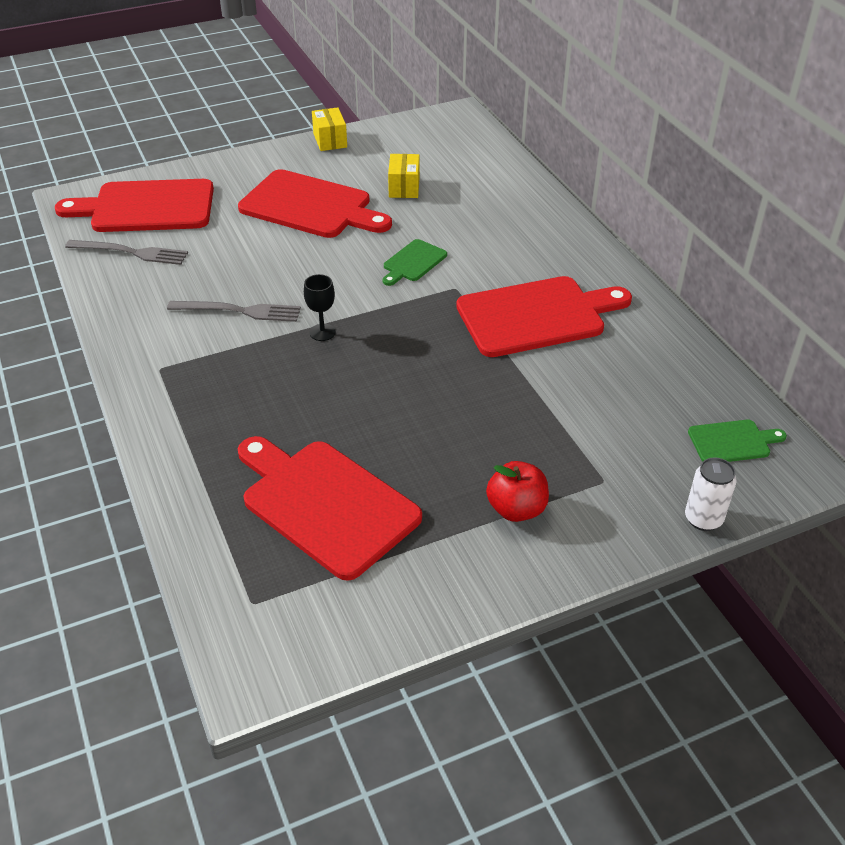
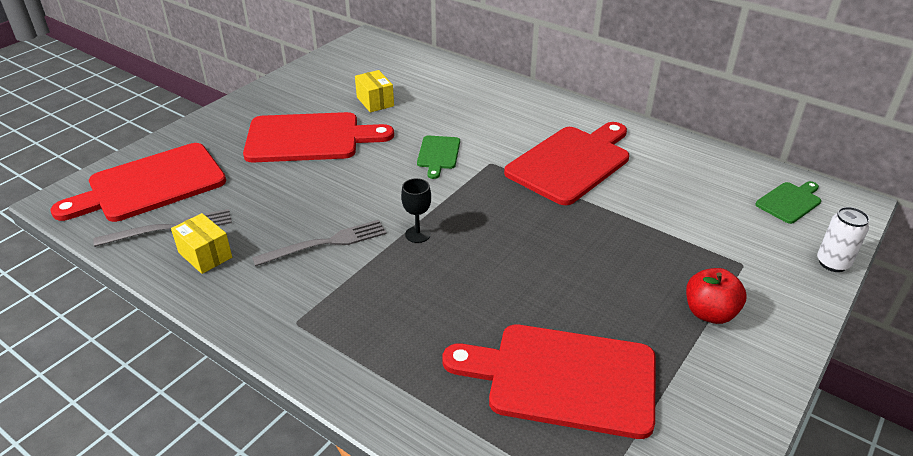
camera: 30 degrees left, 5 degrees down
yellow box [312,107,347,151] -> yellow box moved to [171,213,232,274]

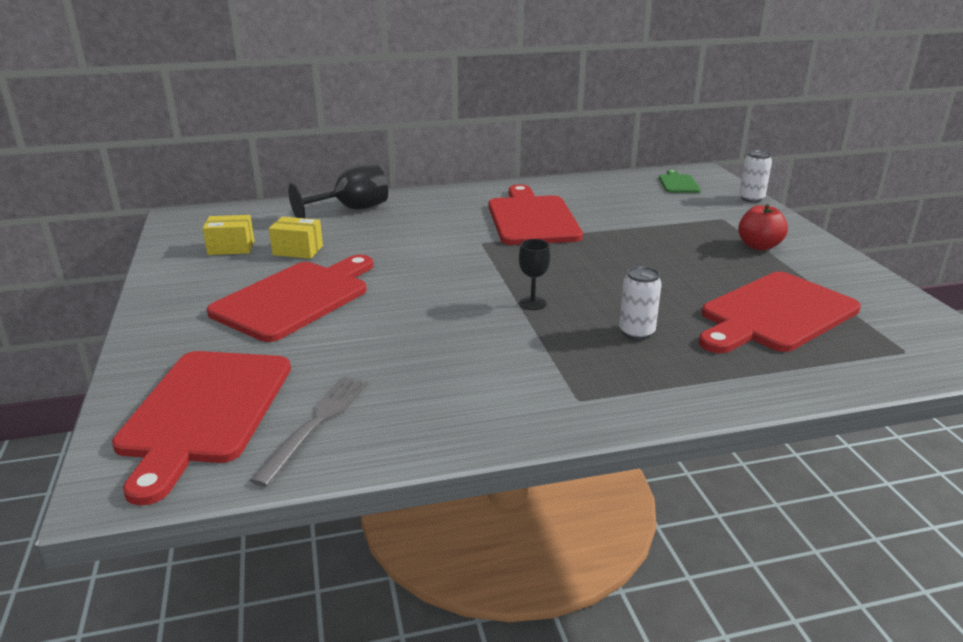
camera: 50 degrees left, 10 degrees down
yellow box [171,213,232,274] -> yellow box moved to [202,215,254,255]
grey fork [252,220,387,266] -> none
green cutting board [417,136,460,179] -> none
none -> black goblet [288,164,388,218]
none -> white can [619,266,662,340]

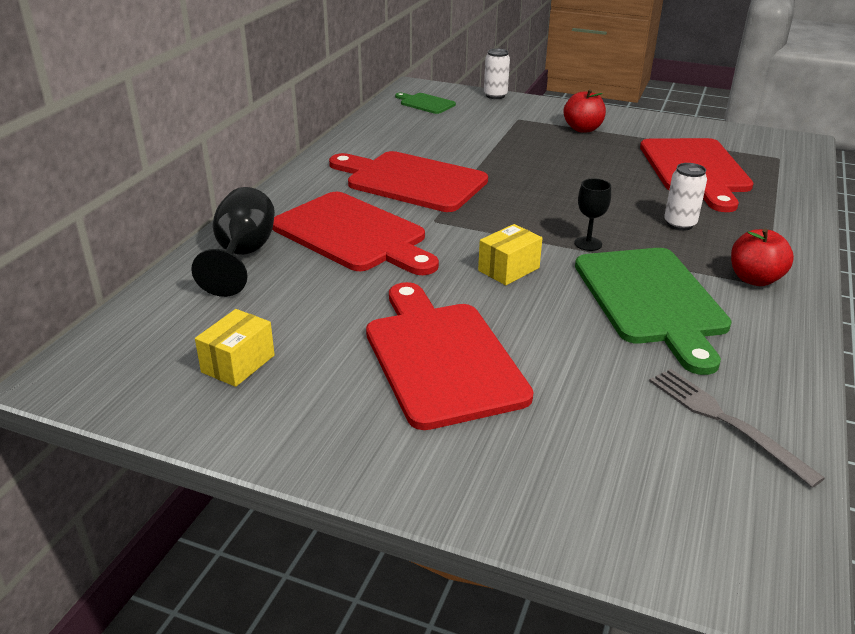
camera: 55 degrees left, 5 degrees up
red cutting board [112,351,291,505] -> red cutting board moved to [272,192,439,275]
yellow box [269,217,323,259] -> yellow box moved to [478,224,543,285]
none -> green cutting board [575,248,732,375]
none -> red apple [731,229,794,286]

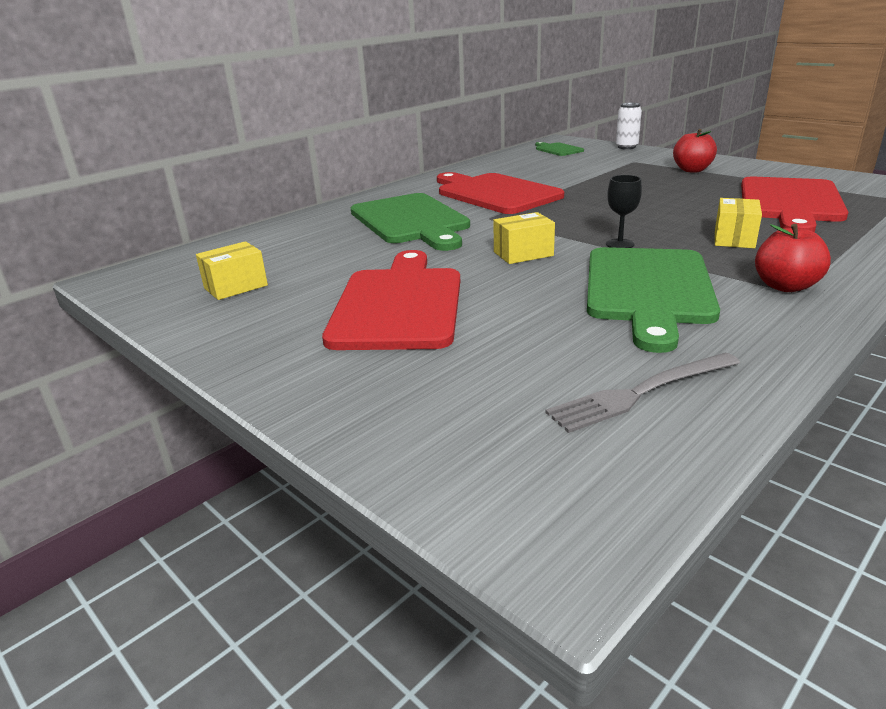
camera: 25 degrees right, 5 degrees down
black goblet [191,187,275,297] -> none
red cutting board [272,192,439,275] -> green cutting board [351,193,470,251]
grey fork [649,369,825,488] -> grey fork turned 105 degrees counterclockwise [545,353,740,433]
white can [664,163,707,231] -> yellow box [715,198,762,248]

